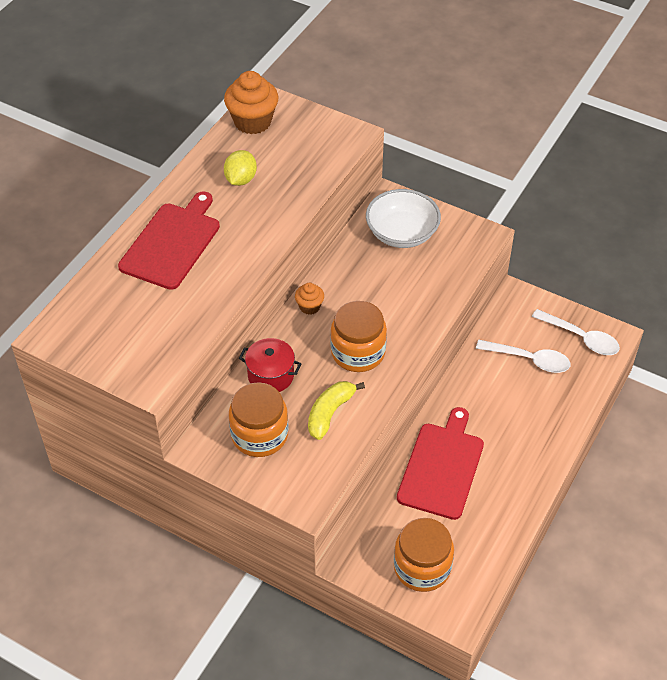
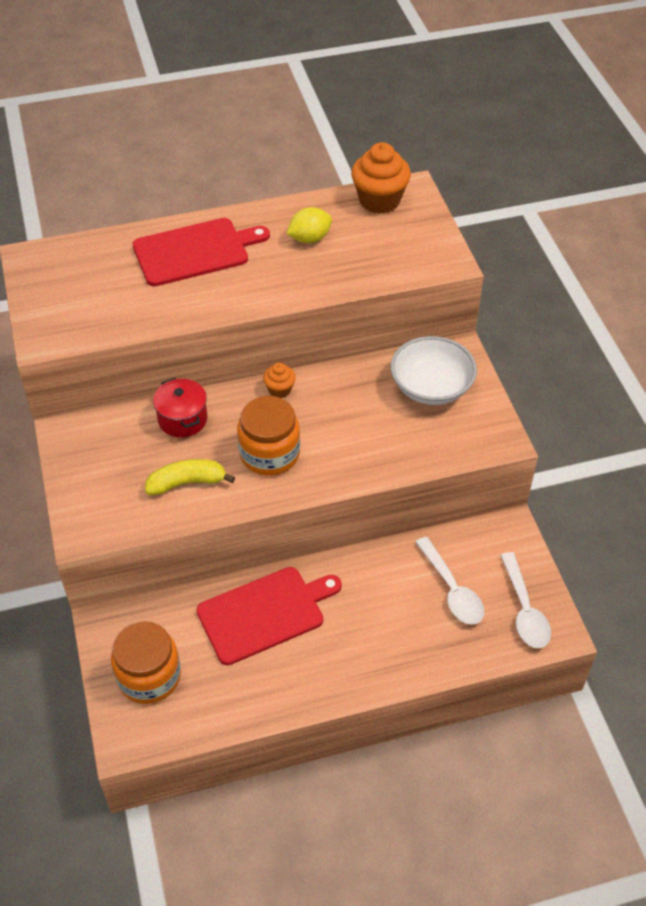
camera: 45 degrees right, 0 degrees up
orange jar [229,382,288,457] -> none

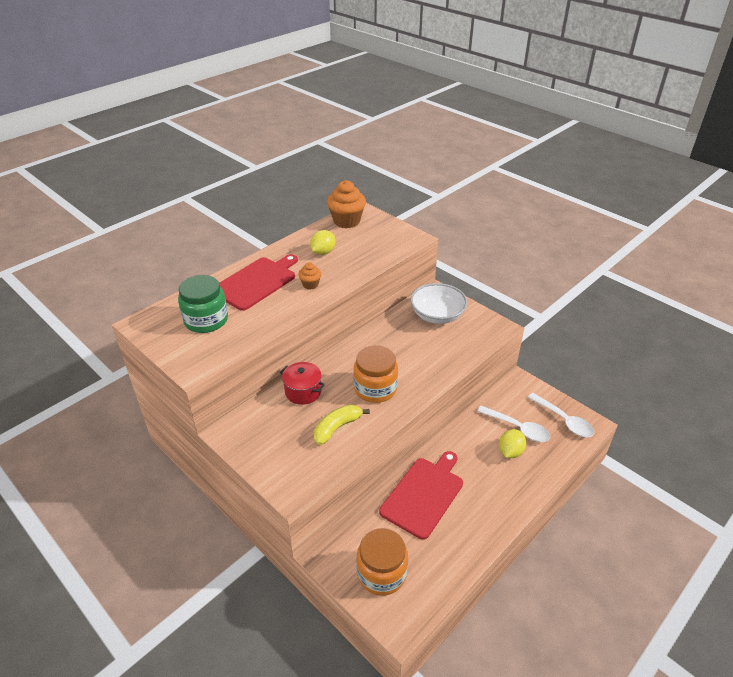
camera: 30 degrees left, 10 degrees down
orange cupcake [263,363,296,398] -> orange cupcake moved to [298,262,321,290]
none -> green jar [178,275,228,333]
none -> yellow lemon [499,429,526,458]

